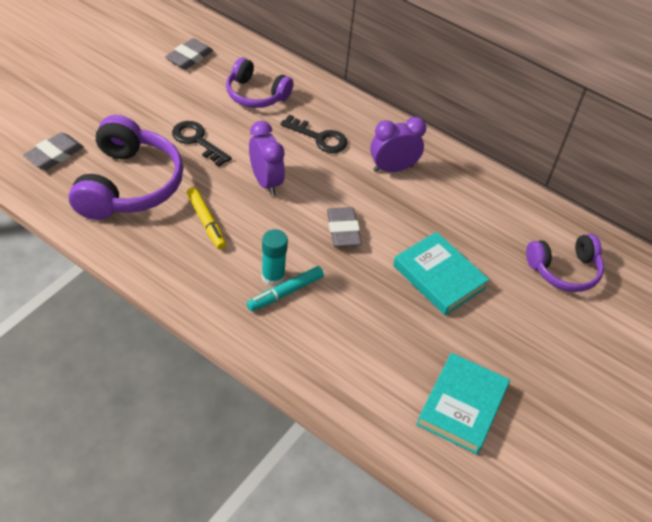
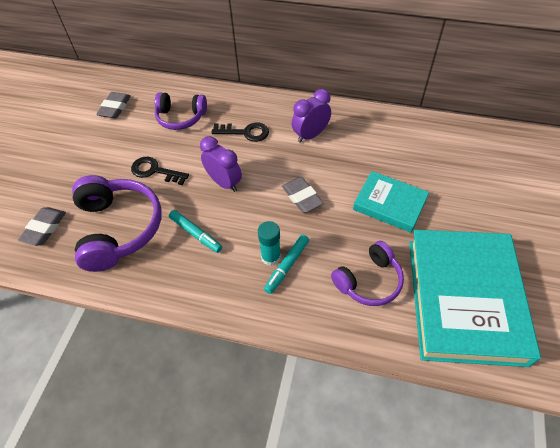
camera: 15 degrees left, 5 degrees up
yellow marker [187,187,226,249] -> turquoise marker [169,210,222,253]
turquoise book [416,353,510,454] -> turquoise book [409,230,541,367], size x1.87
purple headphones [526,234,604,292] -> purple headphones moved to [331,241,404,306]

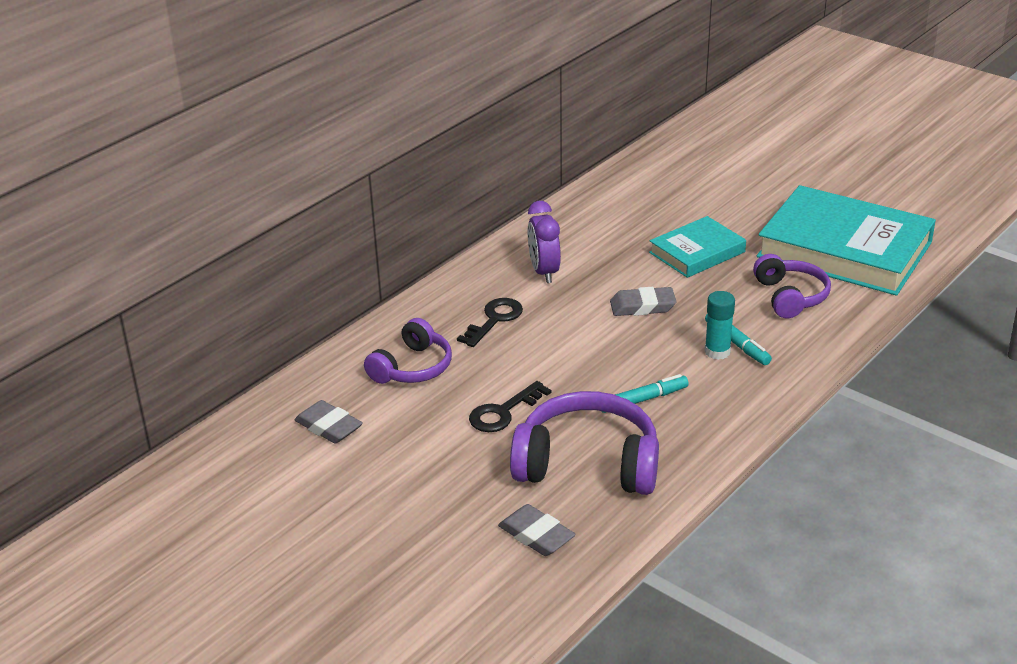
camera: 65 degrees left, 20 degrees down
purple clock [200,136,242,192] -> none

